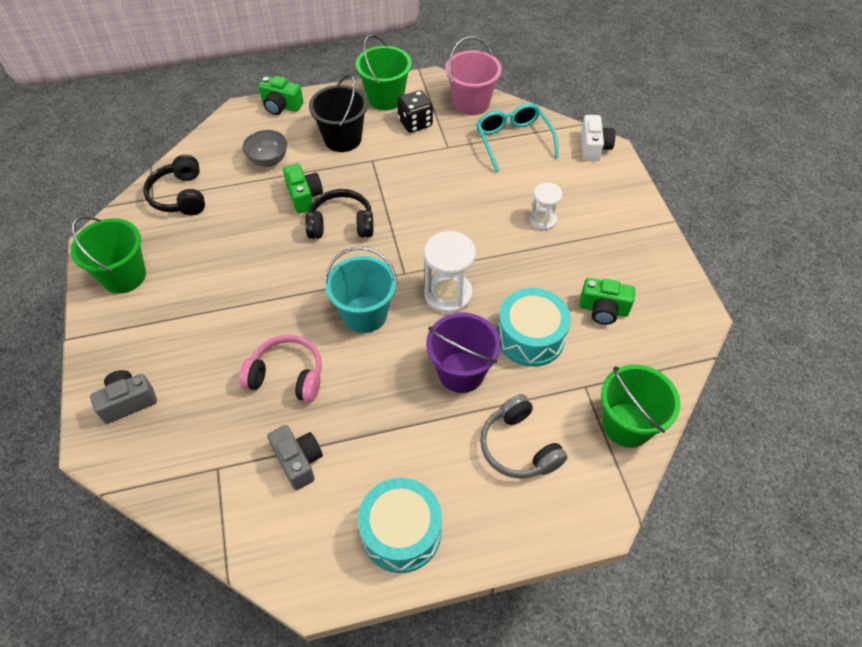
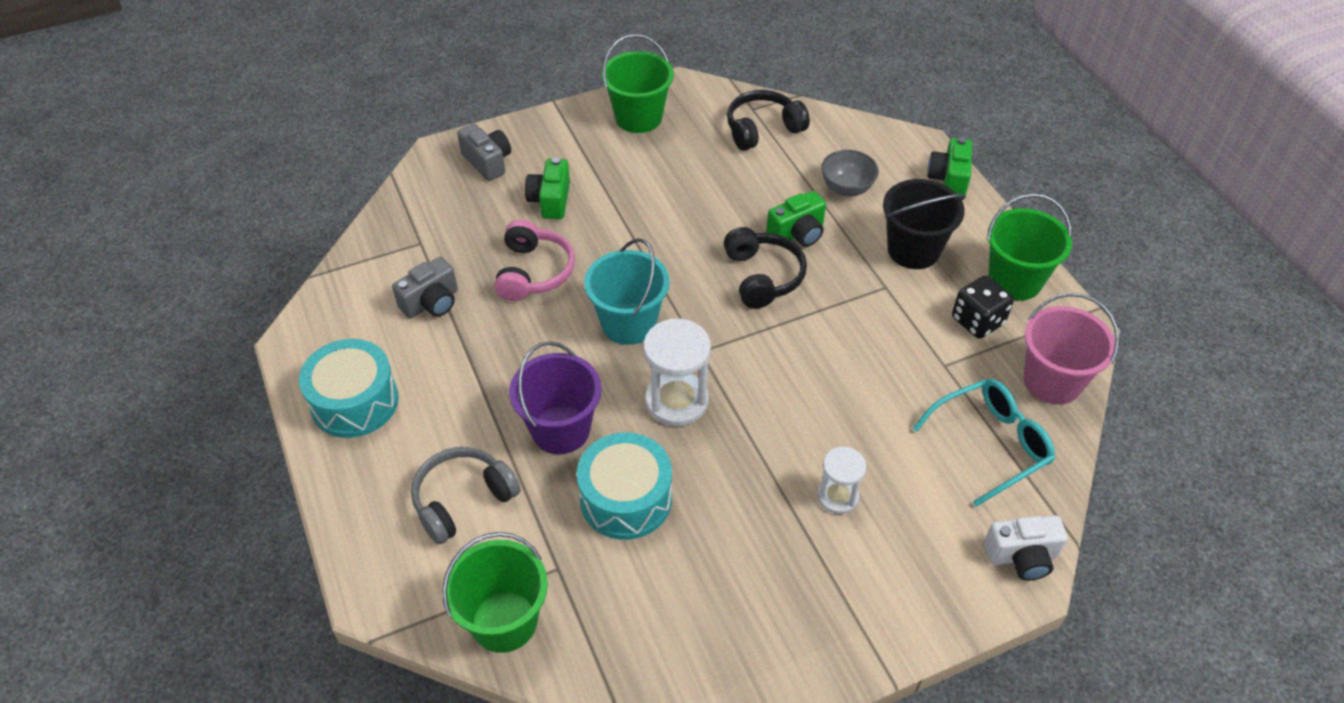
camera: 80 degrees right, 5 degrees down
green camera [579,278,635,325] -> green camera moved to [525,157,570,219]

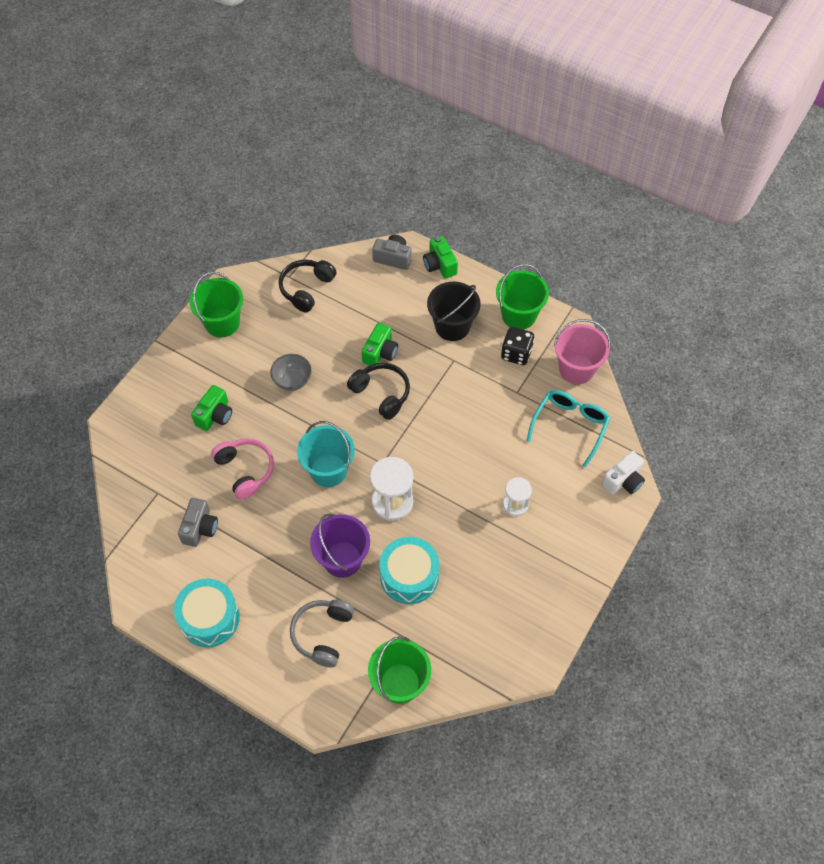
camera: 35 degrees left, 10 degrees up
grey camera [457,124,511,181] -> grey camera moved to [372,235,412,270]
green camera [525,157,570,219] -> green camera turned 120 degrees counterclockwise [191,385,232,431]
grey bowl [821,150,879,197] -> grey bowl moved to [270,354,312,391]

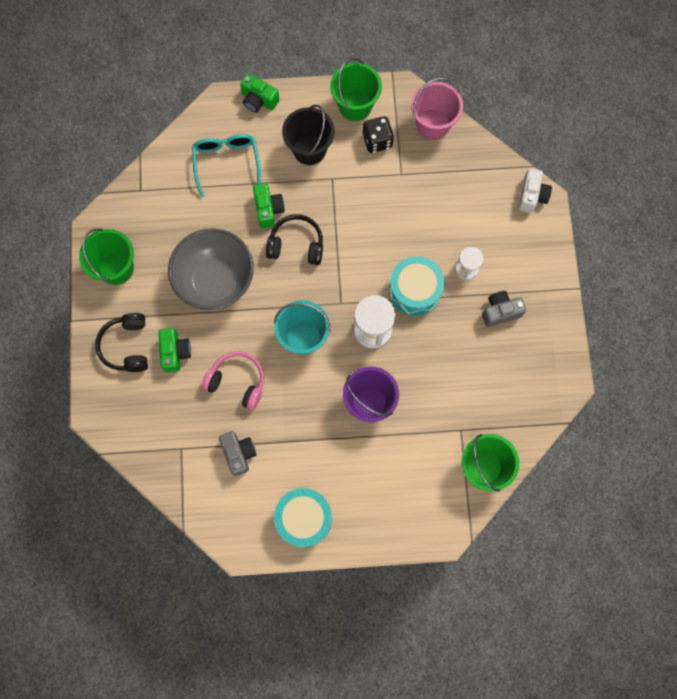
camera: 35 degrees left, 15 degrees up
grey bowl [270,354,312,391] -> grey bowl [168,228,254,310], size x2.07
black headphones [279,260,336,313] -> black headphones moved to [95,313,148,372]
grey headphones [290,600,354,667] -> none
grey camera [372,235,412,270] -> grey camera moved to [482,291,526,327]
turquoise drum [379,537,439,604] -> turquoise drum moved to [389,257,445,316]
turquoise glasses [527,390,610,467] -> turquoise glasses moved to [192,134,261,198]

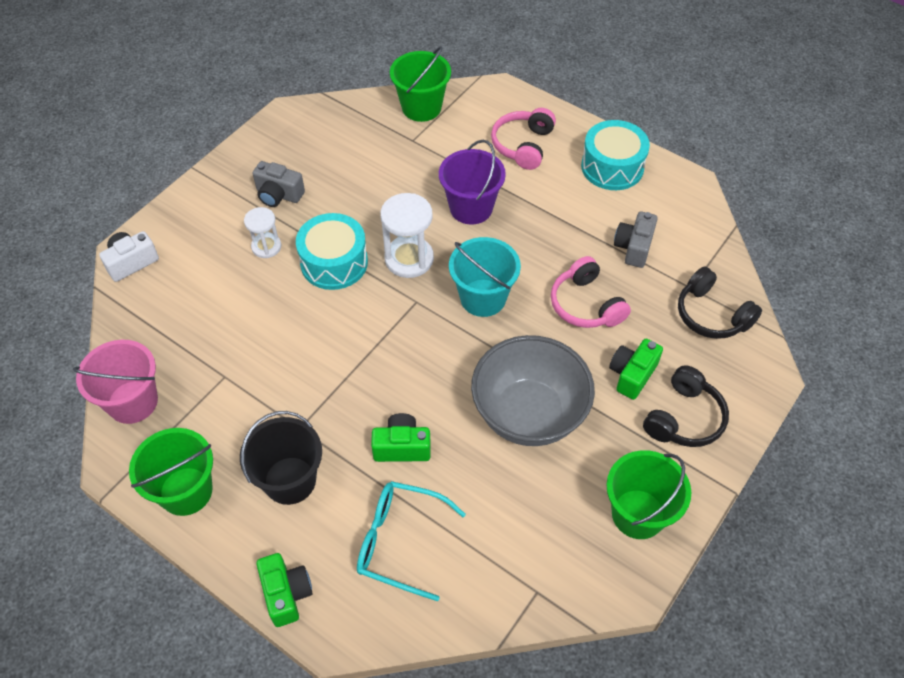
camera: 140 degrees left, 20 degrees down
turquoise glasses [192,134,261,198] -> turquoise glasses turned 75 degrees clockwise [357,481,466,601]
green camera [253,184,285,228] -> green camera turned 60 degrees clockwise [371,413,431,462]
black headphones [266,214,323,265] -> black headphones moved to [678,266,762,339]
black dice [362,116,394,153] -> none
none -> pink headphones [491,108,556,170]

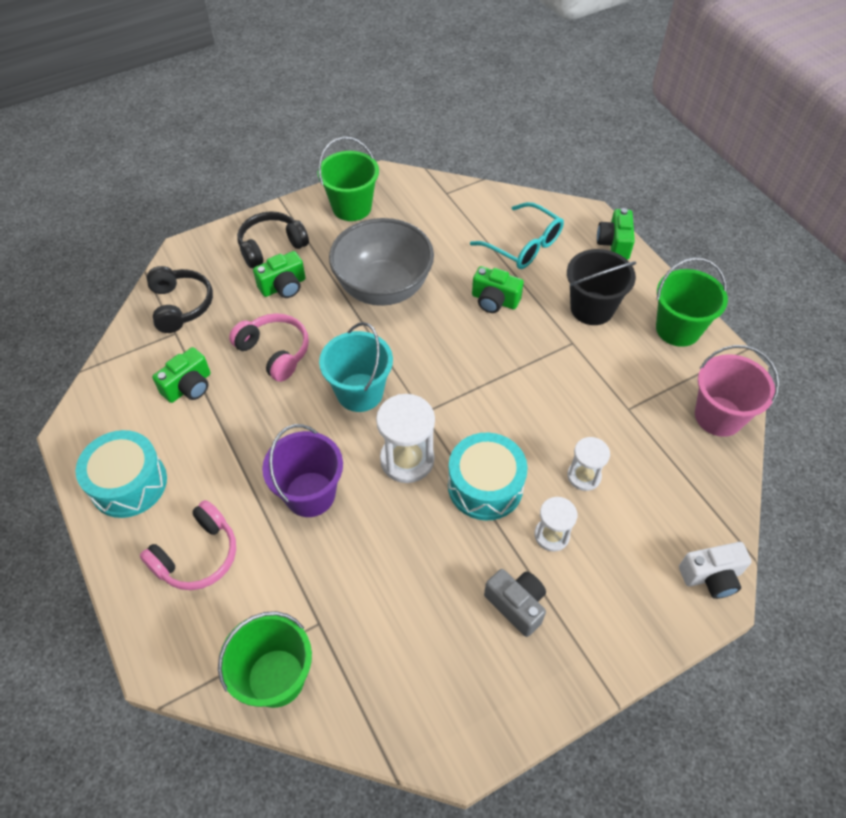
camera: 155 degrees left, 0 degrees up
pink headphones [551,256,631,328] -> pink headphones turned 45 degrees counterclockwise [229,313,309,382]
grey camera [614,211,658,268] -> green camera [152,347,211,403]
none -> white hourglass [567,437,610,491]

